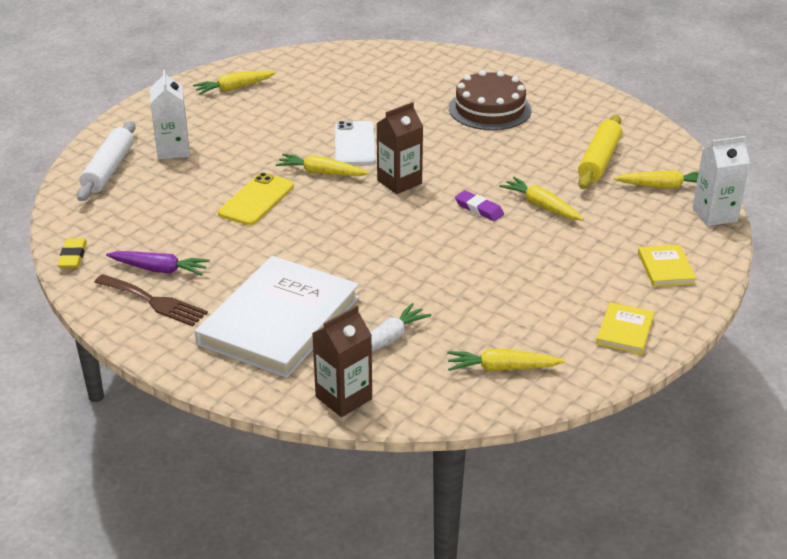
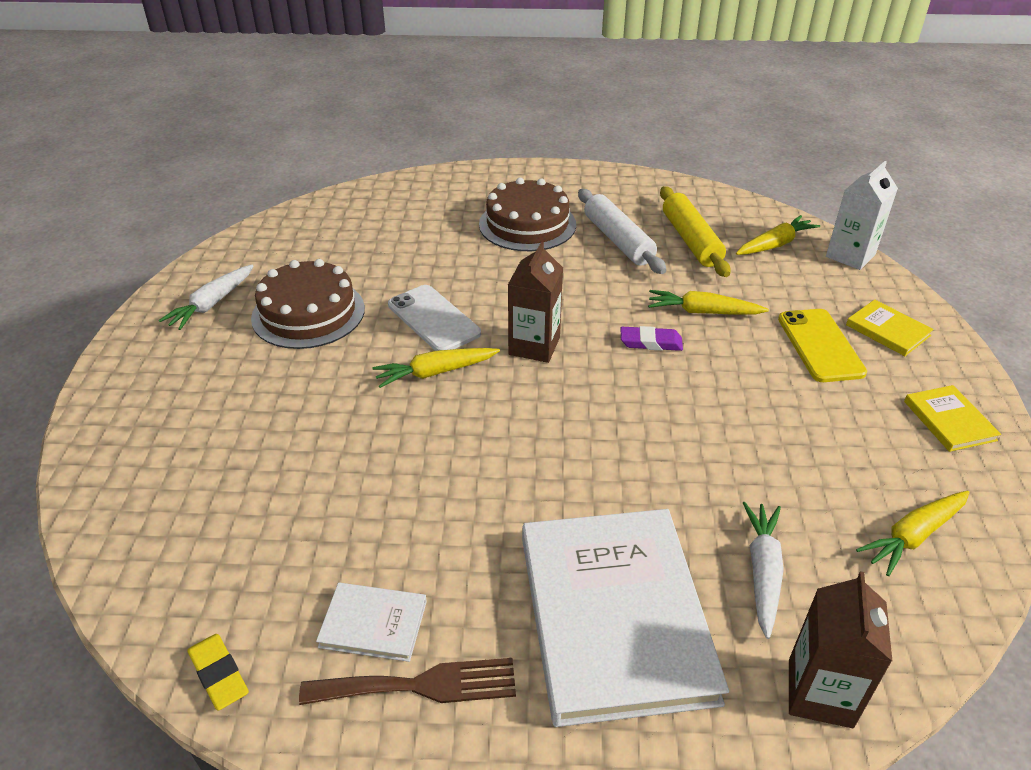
camera: 35 degrees left, 5 degrees up
white rolling pin [77,121,136,201] -> white rolling pin moved to [578,189,666,274]
purple carrot [106,251,210,276] -> white book [316,583,427,662]
white carton [150,70,190,160] -> none
yellow carrot [193,71,276,95] -> white carrot [159,264,254,330]
yellow phone [218,172,294,225] -> yellow phone moved to [778,309,867,382]
none -> brown cake [251,259,365,349]

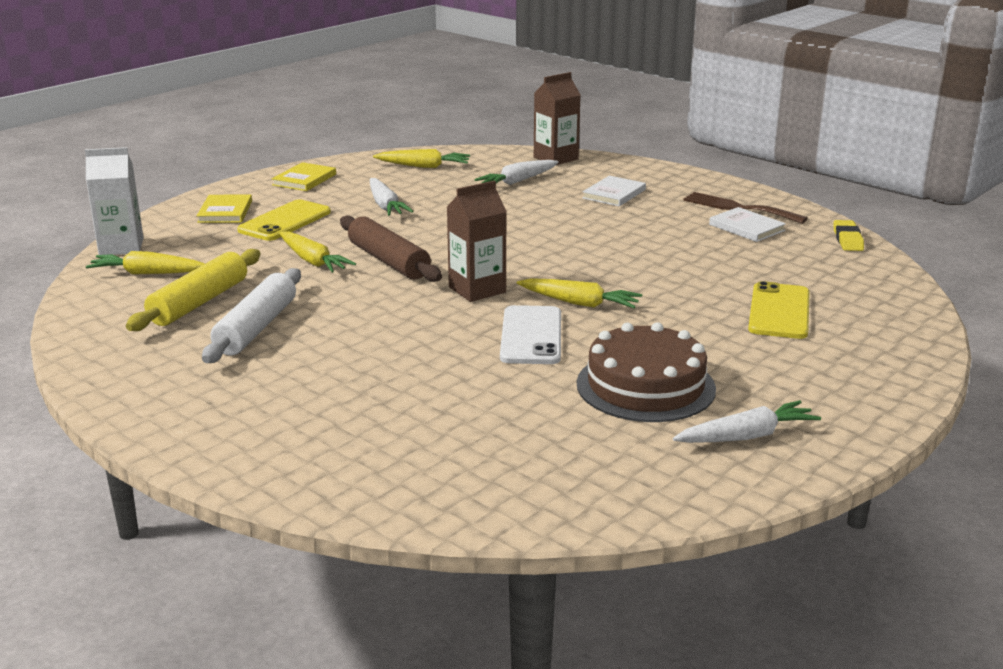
camera: 140 degrees left, 15 degrees down
brown cake [479,178,576,251] -> none
white book [522,509,729,727] -> white book [582,176,646,207], size x0.43
purple eraser [621,326,683,351] -> brown rolling pin [340,216,442,282]
none -> white carrot [370,178,414,216]
none -> yellow phone [748,281,810,339]

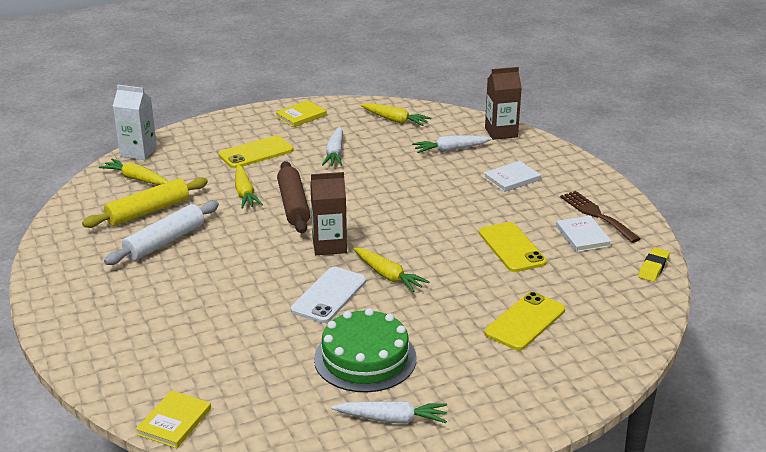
camera: 25 degrees right, 5 degrees up
yellow book [197,194,252,223] -> yellow book moved to [136,390,211,448]
brown cake [577,322,716,422] -> green cake [314,308,416,392]
none -> yellow phone [479,222,547,272]

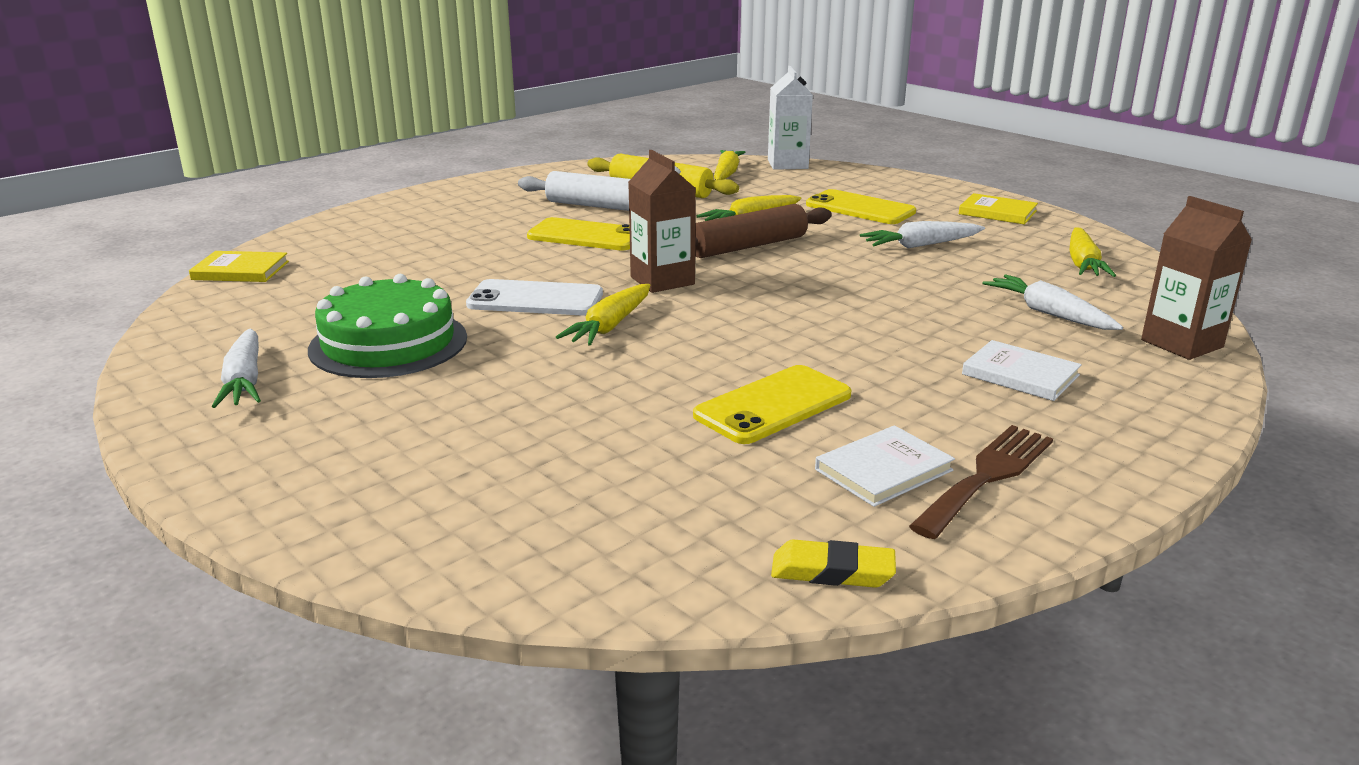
camera: 70 degrees right, 5 degrees down
yellow phone [485,292,565,351] -> yellow phone moved to [527,217,630,251]

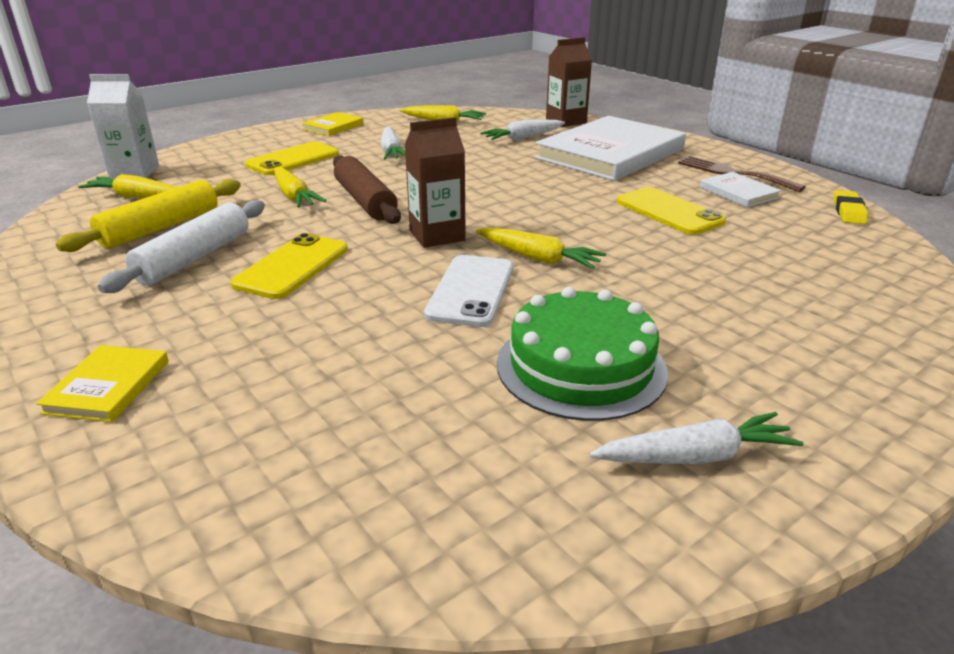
camera: 85 degrees left, 5 degrees up
yellow book [189,251,289,282] -> yellow book moved to [36,345,169,422]
white book [962,340,1082,401] -> white book [535,116,686,181], size x2.32

